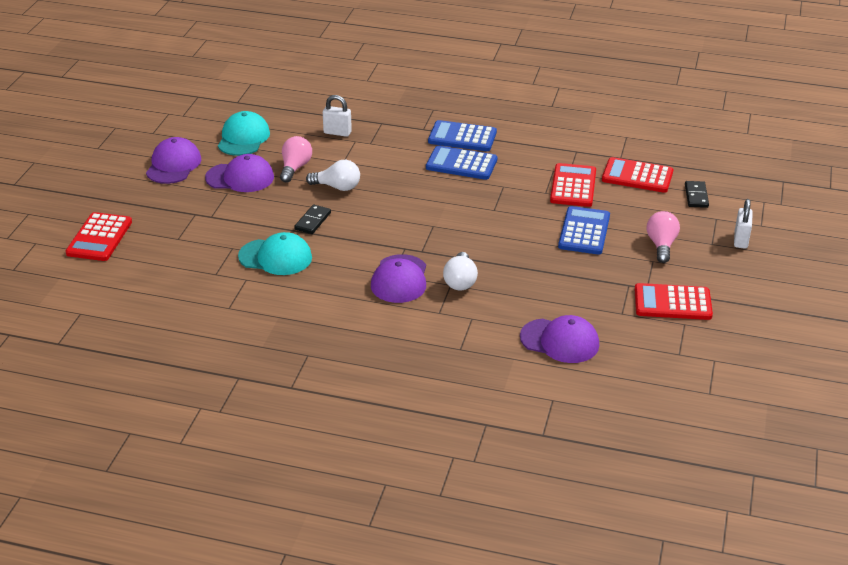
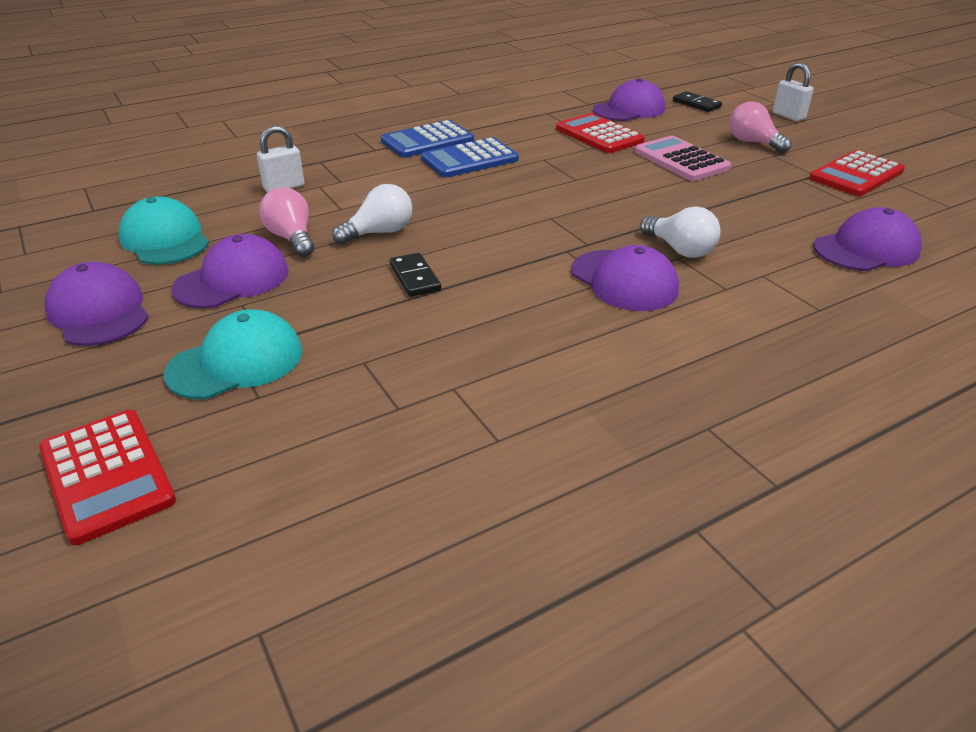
camera: 45 degrees left, 0 degrees up
turquoise cap [238,232,312,275] -> turquoise cap moved to [163,309,302,399]
blue calculator [558,206,610,255] -> pink calculator [635,136,731,181]
red calculator [602,157,673,193] -> purple cap [593,78,665,121]

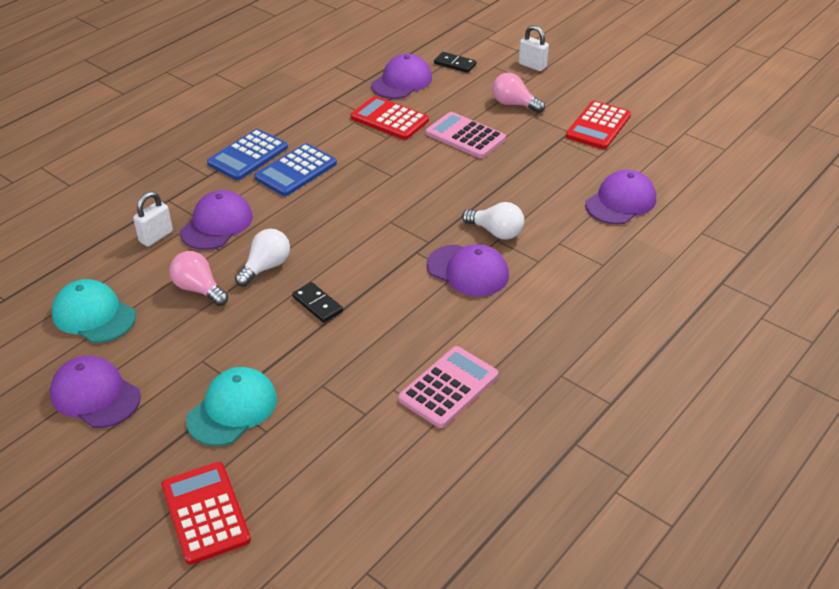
camera: 20 degrees left, 5 degrees up
red calculator [39,410,176,545] -> red calculator turned 150 degrees counterclockwise [161,462,251,565]
purple cap [171,234,289,309] -> purple cap moved to [180,190,253,250]
none -> pink calculator [398,346,498,428]

